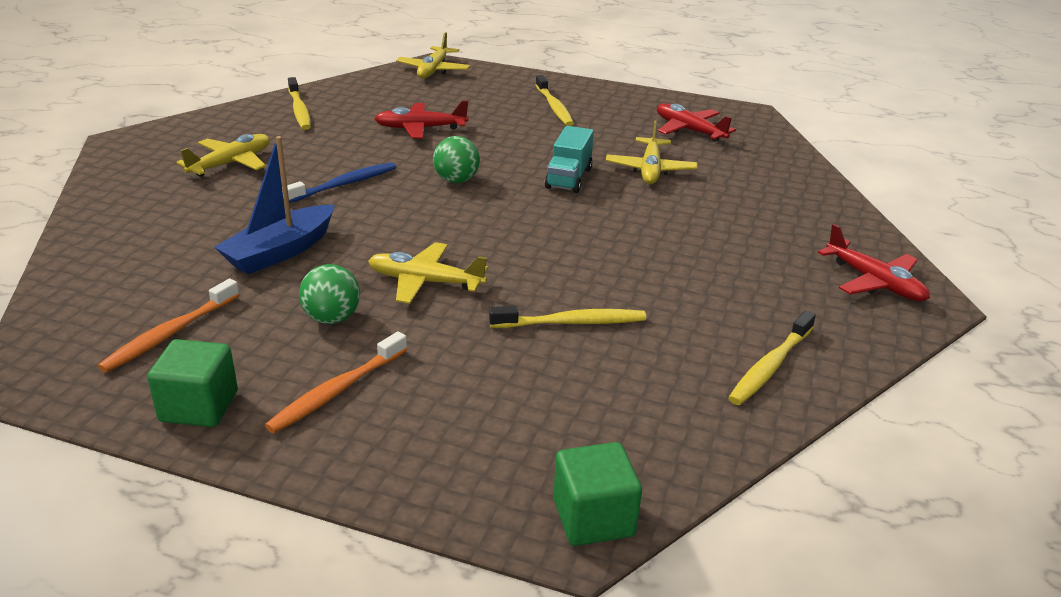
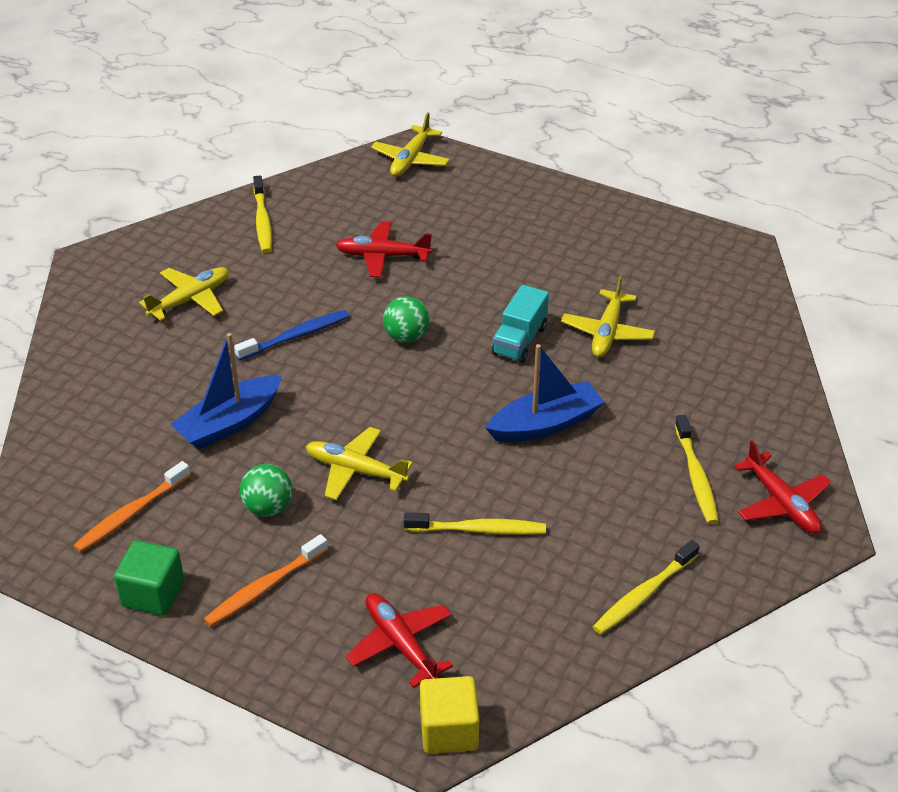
camera: 10 degrees right, 10 degrees up
yellow toothbrush [536,75,574,126] -> yellow toothbrush moved to [675,415,719,524]
green cube [553,442,642,546] -> yellow cube [420,676,479,754]
red plane [657,103,736,142] -> red plane moved to [346,593,453,688]
none -> blue boat [485,344,604,442]

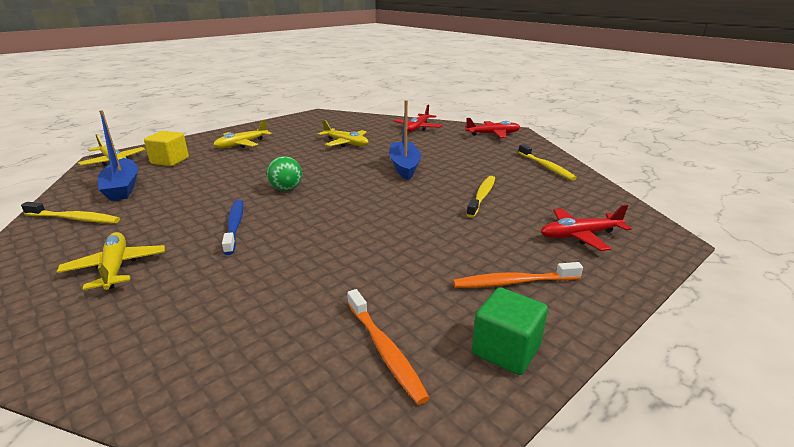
camera: 70 degrees left, 15 degrees down
blue boat [170,333,282,450] -> blue boat moved to [98,110,138,201]
orange toothbrush [204,534,328,627] -> orange toothbrush turned 105 degrees clockwise [453,262,583,288]
green ball [240,464,293,517] -> none
yellow plane [306,427,413,500] -> yellow plane moved to [213,119,272,148]
red plane [336,221,432,277] -> red plane moved to [394,105,442,132]
yellow cube [420,676,479,754] -> yellow cube moved to [144,131,189,166]
turquoise truck [492,285,549,363] -> none
yellow toothbrush [675,415,719,524] -> none

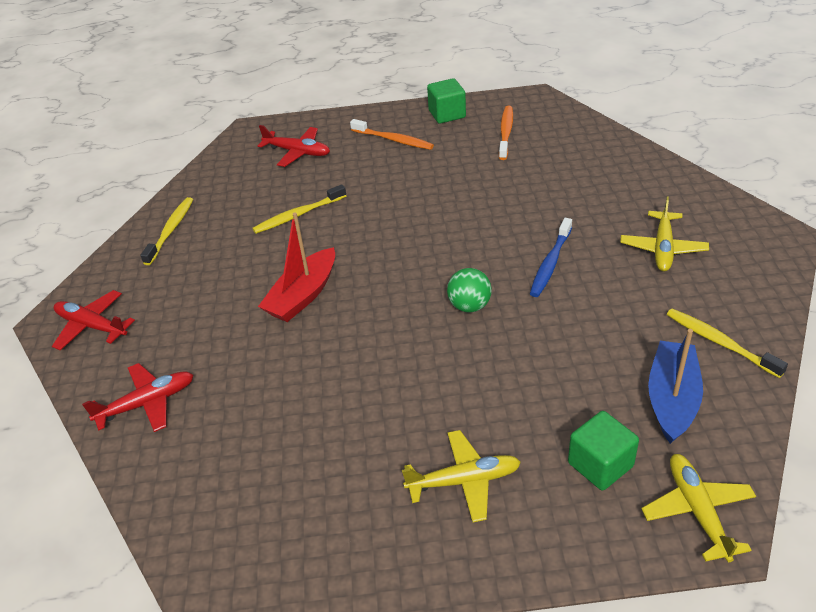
camera: 140 degrees left, 15 degrees up
yellow cube [144,131,189,166] -> green cube [568,411,639,491]
yellow plane [318,120,368,147] -> none
blue boat [389,100,421,180] -> red boat [258,212,335,322]

